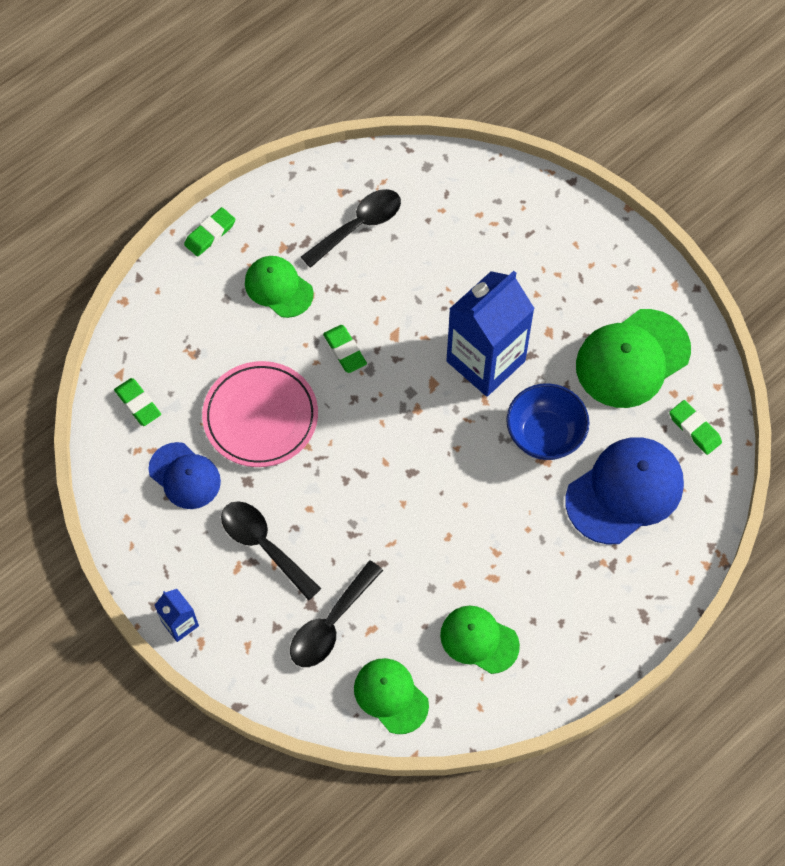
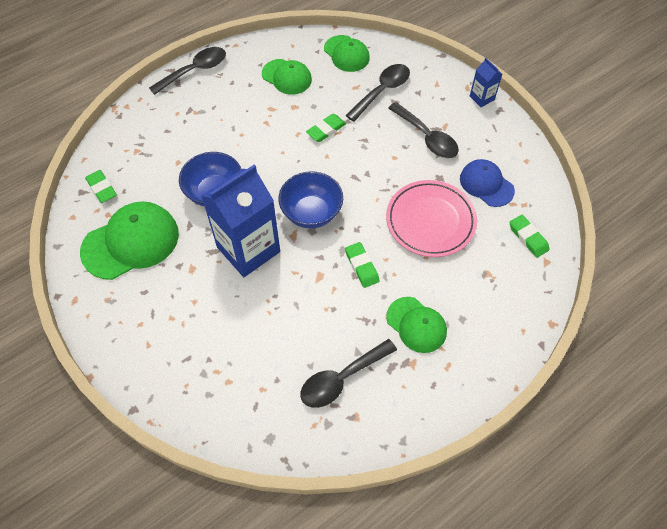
camera: 175 degrees left, 5 degrees down
green eraser [184,207,235,257] -> green eraser moved to [306,114,346,142]
blue cap [565,437,684,545] -> none
none -> black spoon [149,47,226,95]
none -> blue bowl [278,171,343,228]

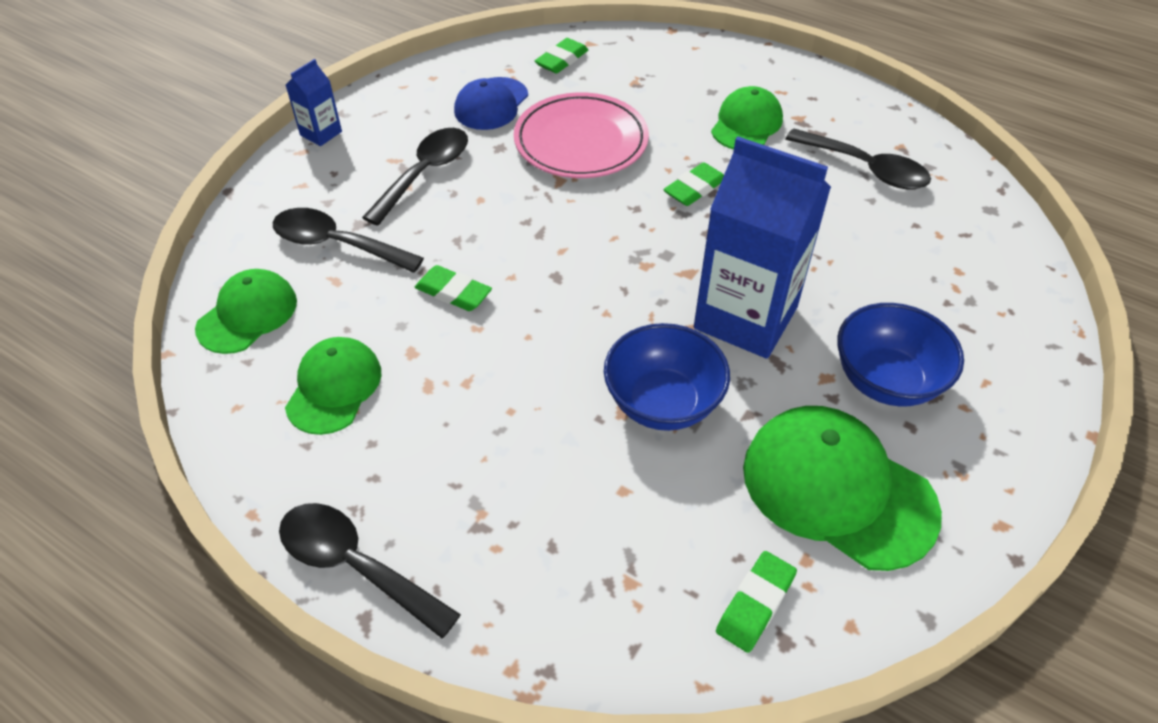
camera: 110 degrees left, 10 degrees down
blue bowl [278,171,343,228] -> blue bowl moved to [837,303,964,407]

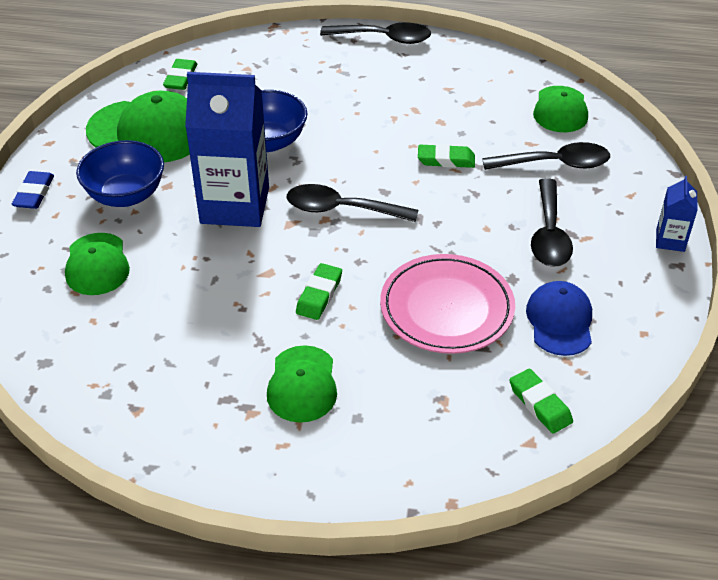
camera: 155 degrees right, 5 degrees down
green cap [285,337,381,435] -> green cap moved to [65,233,130,295]
green eraser [535,38,588,73] -> green eraser turned 45 degrees counterclockwise [510,369,573,434]
black spoon [786,128,931,189] -> black spoon moved to [287,184,418,222]
none -> blue eraser [12,171,54,209]

